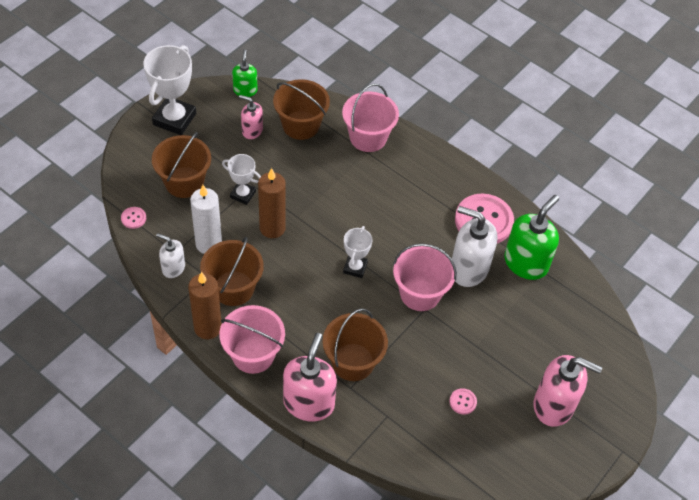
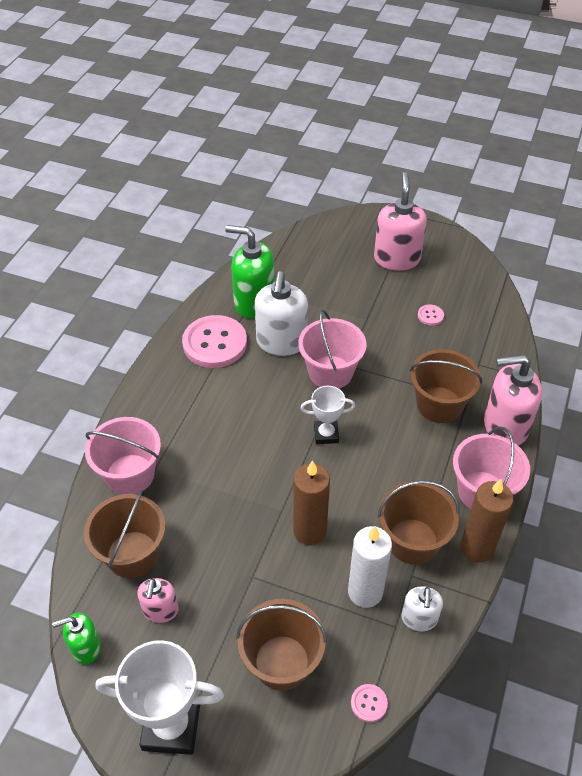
camera: 105 degrees left, 5 degrees down
white trophy [222,154,261,205] -> none

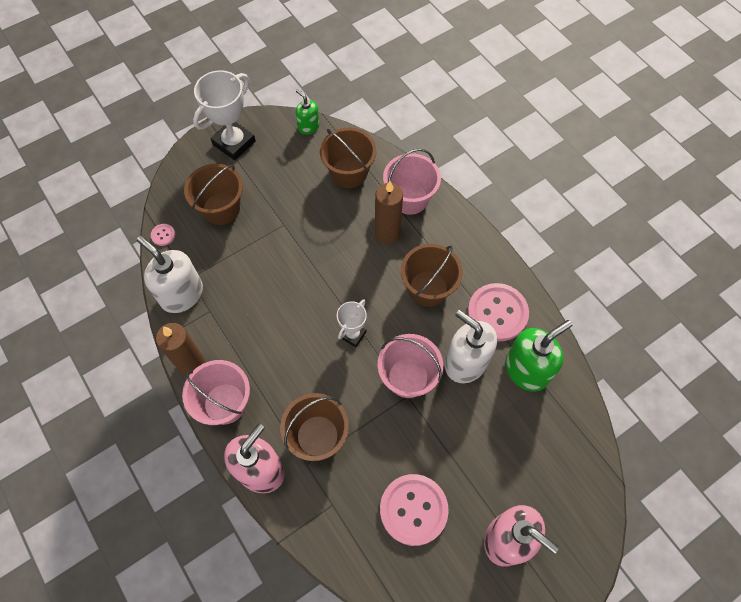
camera: 125 degrees right, 15 degrees up
green soap dispenser [52,613,101,664] -> green soap dispenser turned 60 degrees counterclockwise [296,89,320,135]
pink soap dispenser [137,578,178,623] -> none
brown candle [293,460,330,545] -> brown candle moved to [375,181,403,244]
white candle [348,526,392,608] -> none
brown bucket [377,481,460,565] -> brown bucket moved to [401,244,463,307]
white soap dispenser [401,586,443,631] -> white soap dispenser [137,236,203,313], size x1.78
pink button [418,305,444,326] -> pink button [380,474,449,546], size x2.39

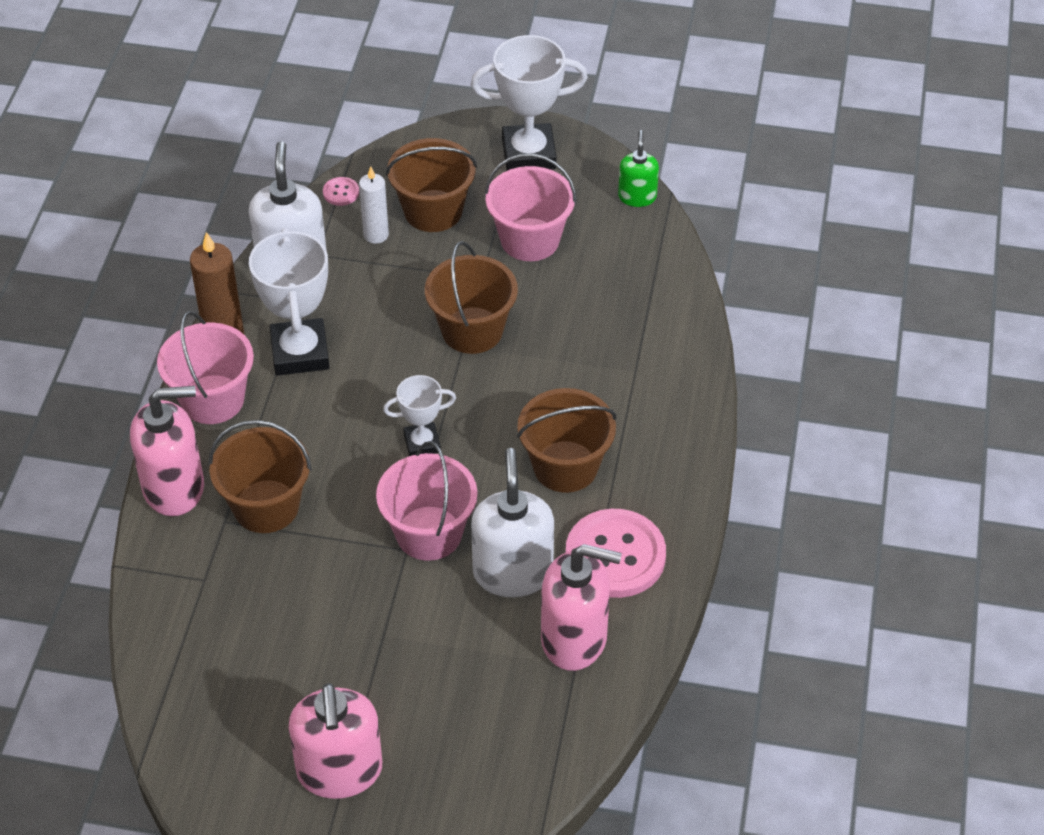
camera: 45 degrees right, 15 degrees down
brown bucket [320,128,376,188] -> brown bucket moved to [425,241,518,354]
brown candle [375,181,403,244] -> none
pink button [380,474,449,546] -> none
pink bucket [383,148,441,215] -> pink bucket moved to [484,153,577,261]
green soap dispenser [505,320,572,392] -> pink soap dispenser [541,544,622,671]
none -> white trophy [249,228,330,376]
none -> white candle [359,167,389,244]

